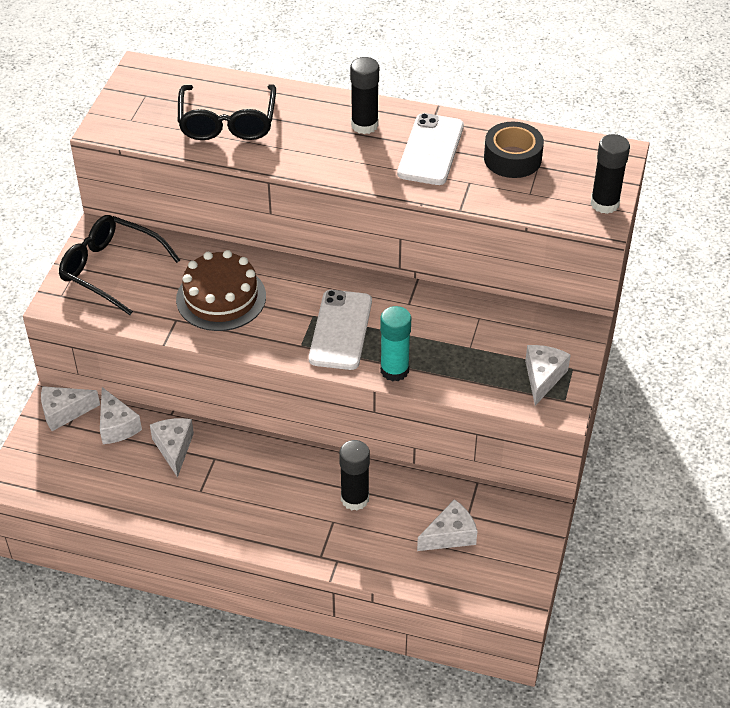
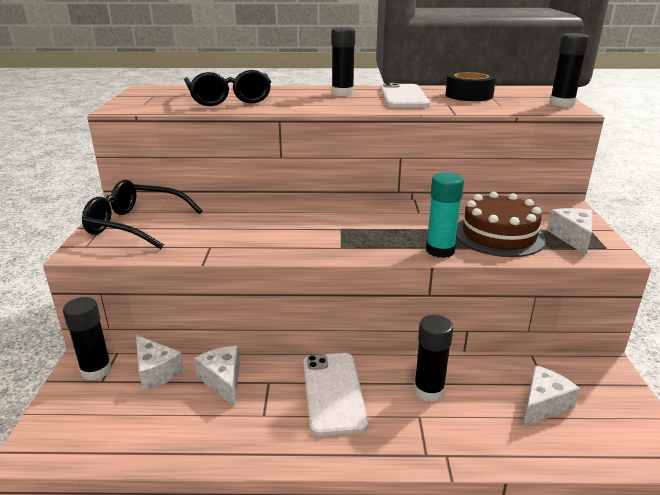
camera: 15 degrees left, 20 degrees down
white cheese [41,386,100,431] -> black glue stick [63,297,112,380]
brown cake [176,250,266,331] -> brown cake moved to [456,191,546,257]
white phone [309,290,372,370] -> white phone moved to [303,353,368,436]

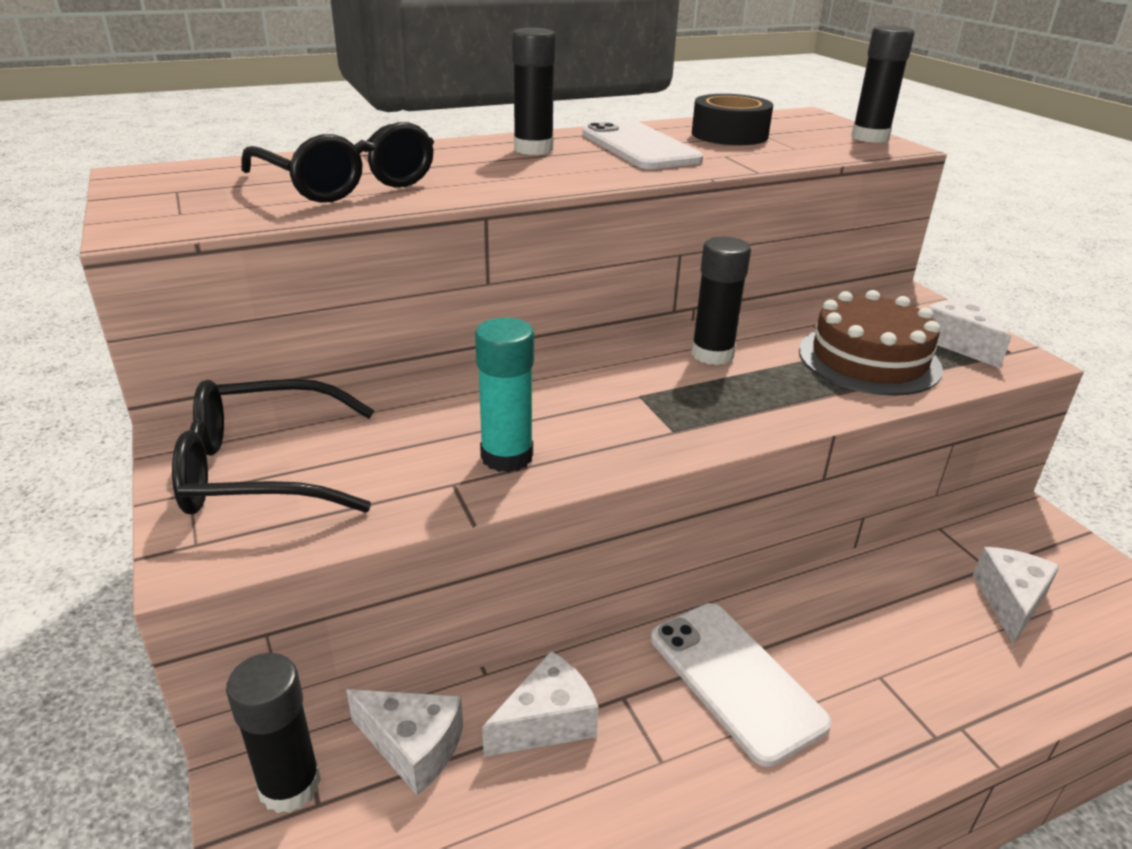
camera: 25 degrees left, 5 degrees up
white cheese [194,346,240,406] -> white cheese turned 105 degrees clockwise [482,651,599,757]
black glue stick [414,315,453,402] -> black glue stick moved to [692,237,751,365]
turquoise glue stick [426,172,464,258] -> turquoise glue stick moved to [475,317,534,472]

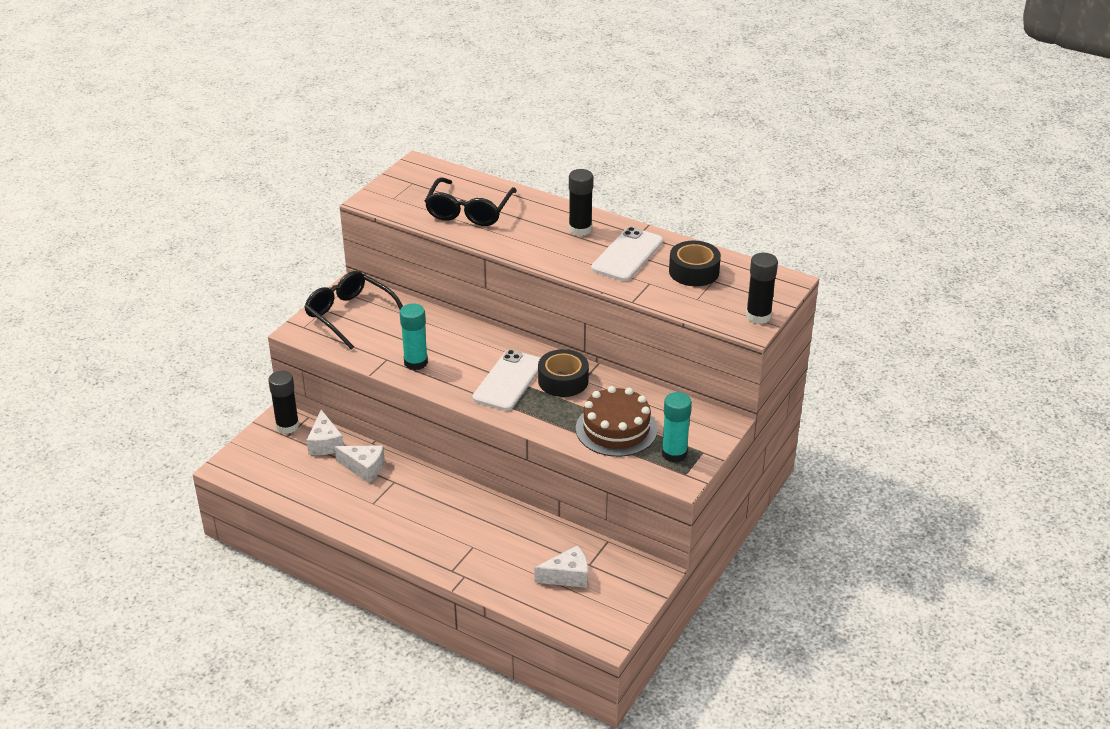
camera: 55 degrees right, 5 degrees up
white phone [651,603,832,767] -> white phone moved to [472,350,540,411]
black glue stick [692,237,751,365] -> black tape [538,349,589,397]
white cheese [926,298,1012,368] -> turquoise glue stick [662,392,692,463]

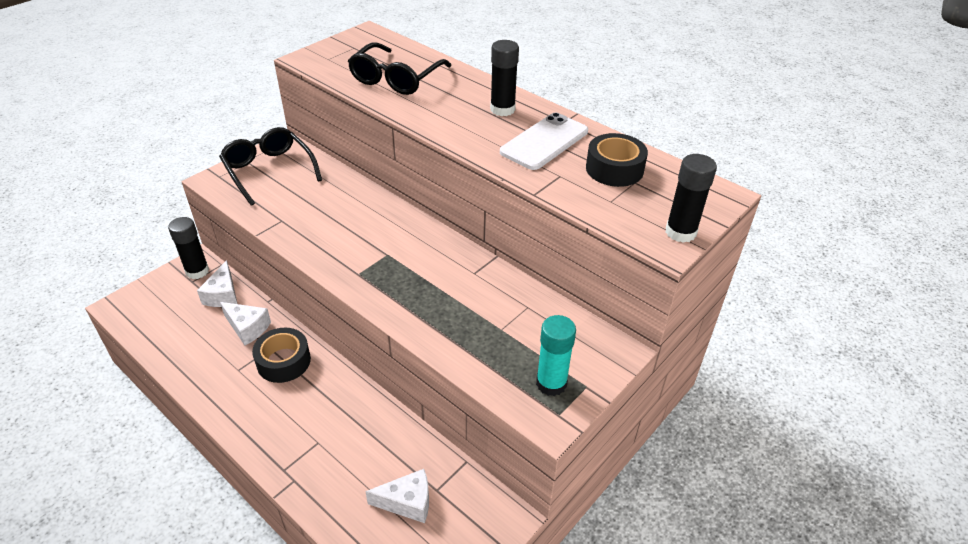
camera: 10 degrees right, 5 degrees up
turquoise glue stick [400,304,428,370] -> none
white phone [472,350,540,411] -> none
black tape [538,349,589,397] -> black tape moved to [252,328,311,383]
brown cake [576,386,657,457] -> none

